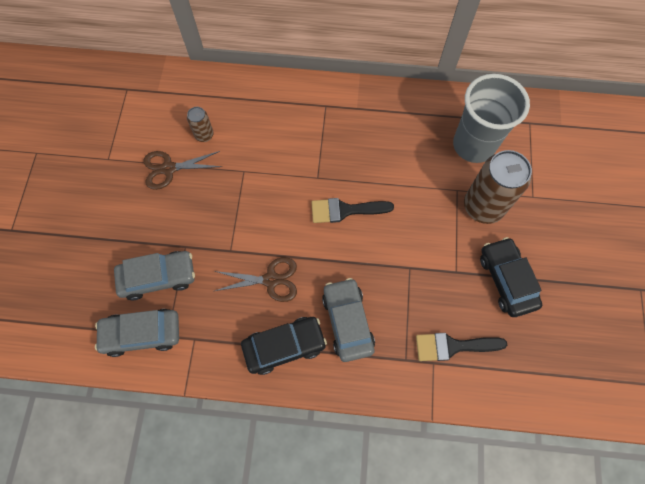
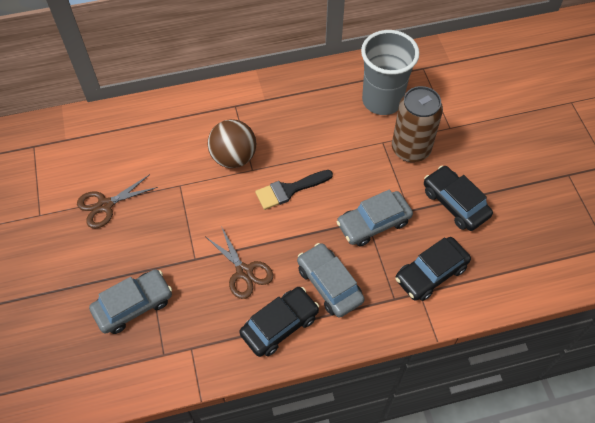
camera: 20 degrees left, 10 degrees down
grey car [95,309,179,357] -> grey car moved to [337,189,413,246]
brown can [187,107,214,142] -> none
brown scissors [214,257,297,302] -> brown scissors turned 75 degrees clockwise [206,226,273,299]
black brush [416,333,507,361] -> black car [395,237,471,301]
none -> brown ball [207,119,256,168]

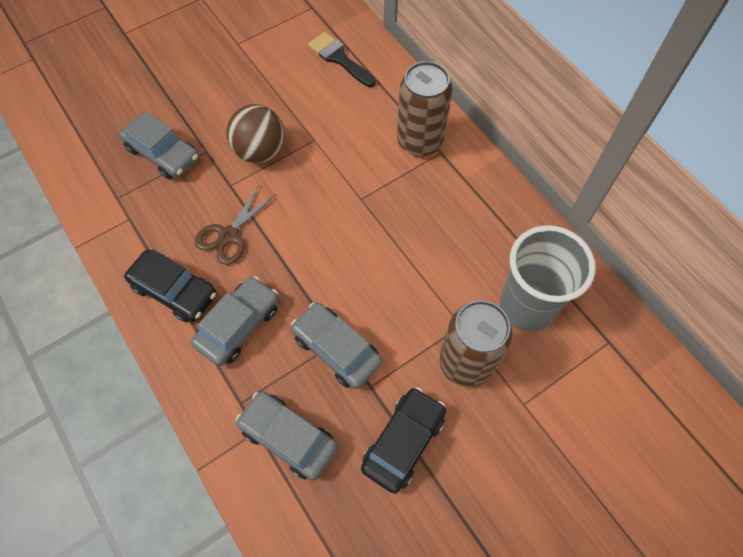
camera: 70 degrees right, 5 degrees up
brown scissors [77,174,158,228] -> none
brown ball [207,119,256,168] -> brown ball moved to [226,104,285,163]
black brush [255,170,333,210] -> black brush moved to [308,32,376,87]
black car [395,237,471,301] -> grey car [236,391,338,480]
none -> brown can [397,61,452,157]

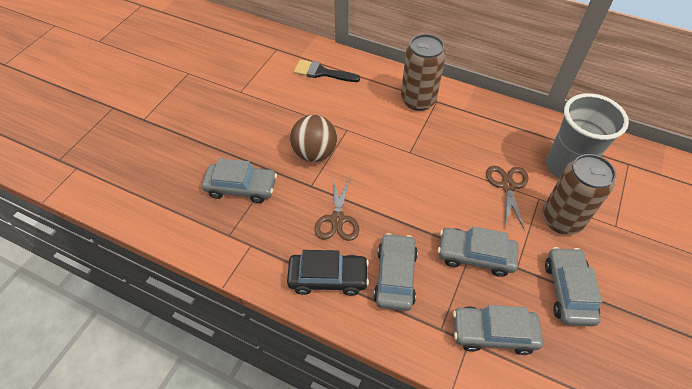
camera: 30 degrees left, 10 degrees down
black car [361,387,446,494] -> grey car [545,247,602,326]
none -> brown scissors [486,166,529,230]

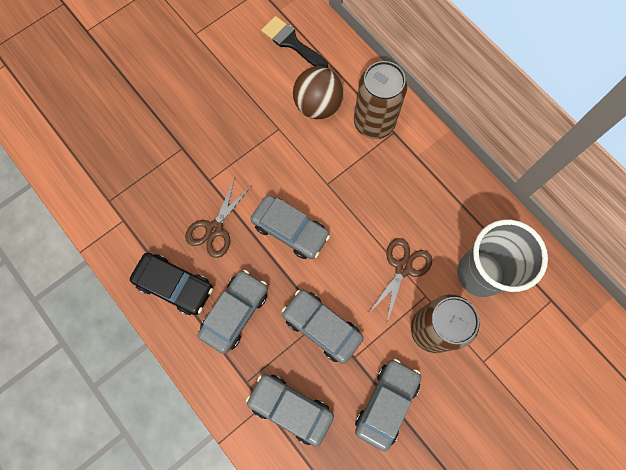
camera: 25 degrees right, 20 degrees up
grey car [202,158,277,203] -> grey car moved to [250,195,330,259]
brown ball [290,115,337,162] -> brown ball moved to [293,66,344,119]

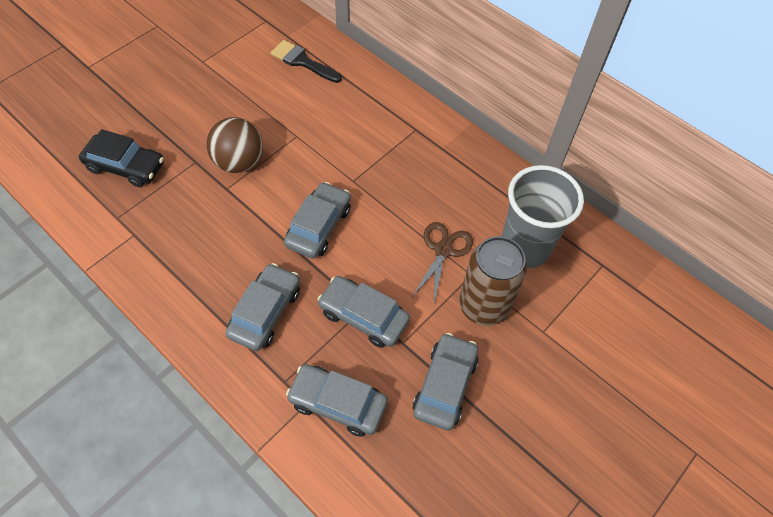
camera: 10 degrees left, 15 degrees down
black car [130,253,213,315] -> black car moved to [79,129,164,187]
brown scissors [185,178,251,258] -> none
grey car [250,195,330,259] -> grey car turned 90 degrees counterclockwise [284,182,351,259]
brown ball [293,66,344,119] -> brown ball moved to [207,117,263,173]
brown can [354,61,407,139] -> none

